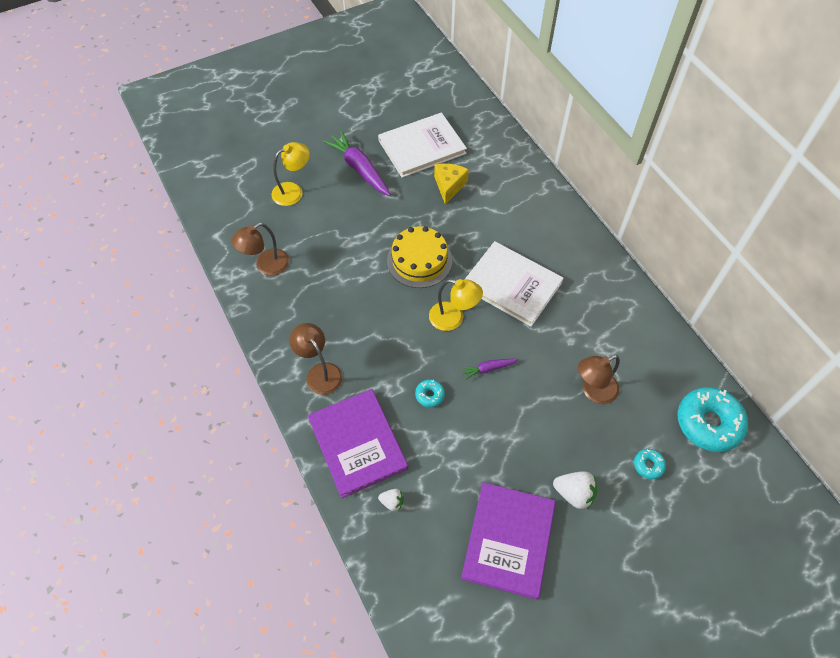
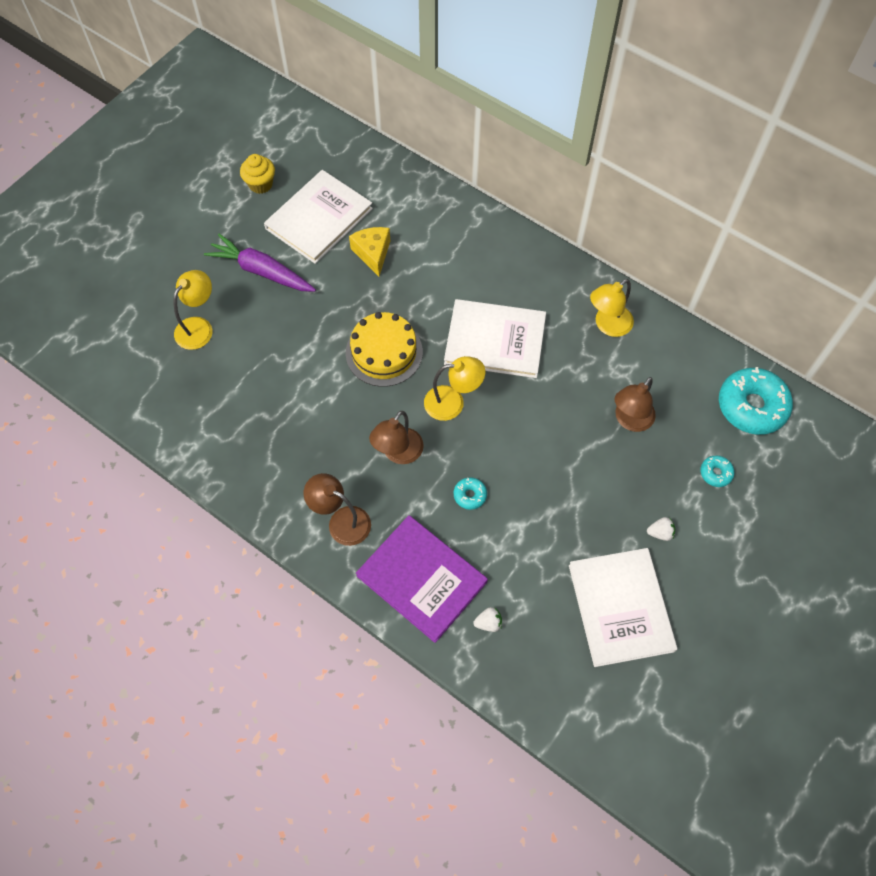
camera: 25 degrees left, 5 degrees up
brown lamp [231,223,289,276] -> brown lamp moved to [369,411,424,464]
purple carrot [461,359,519,380] -> none
purple book [461,482,556,600] -> white book [569,548,677,667]
white strawberry [553,471,597,509] -> white strawberry [647,517,675,541], size x0.59
none -> yellow cupcake [240,154,275,194]
none -> yellow lamp [590,279,634,337]

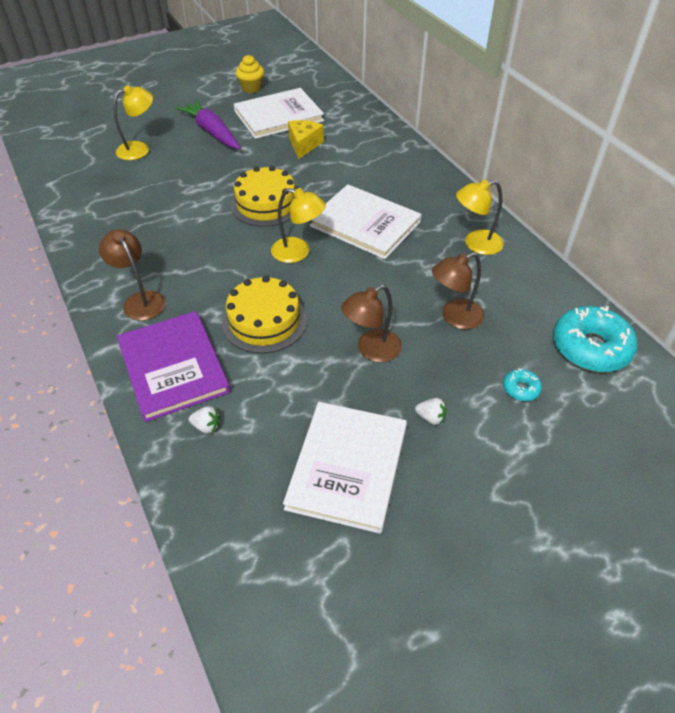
camera: 25 degrees right, 15 degrees down
brown lamp [369,411,424,464] -> brown lamp moved to [341,285,402,362]
turquoise donut [454,477,487,510] -> yellow cake [222,276,307,353]

